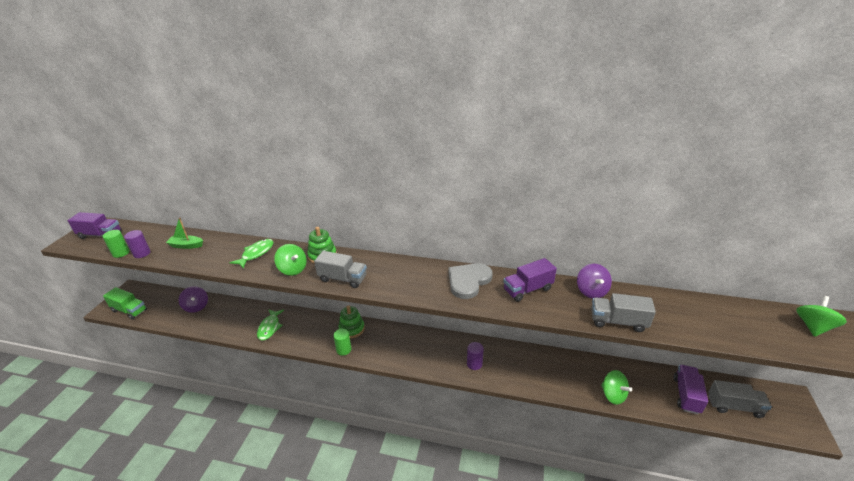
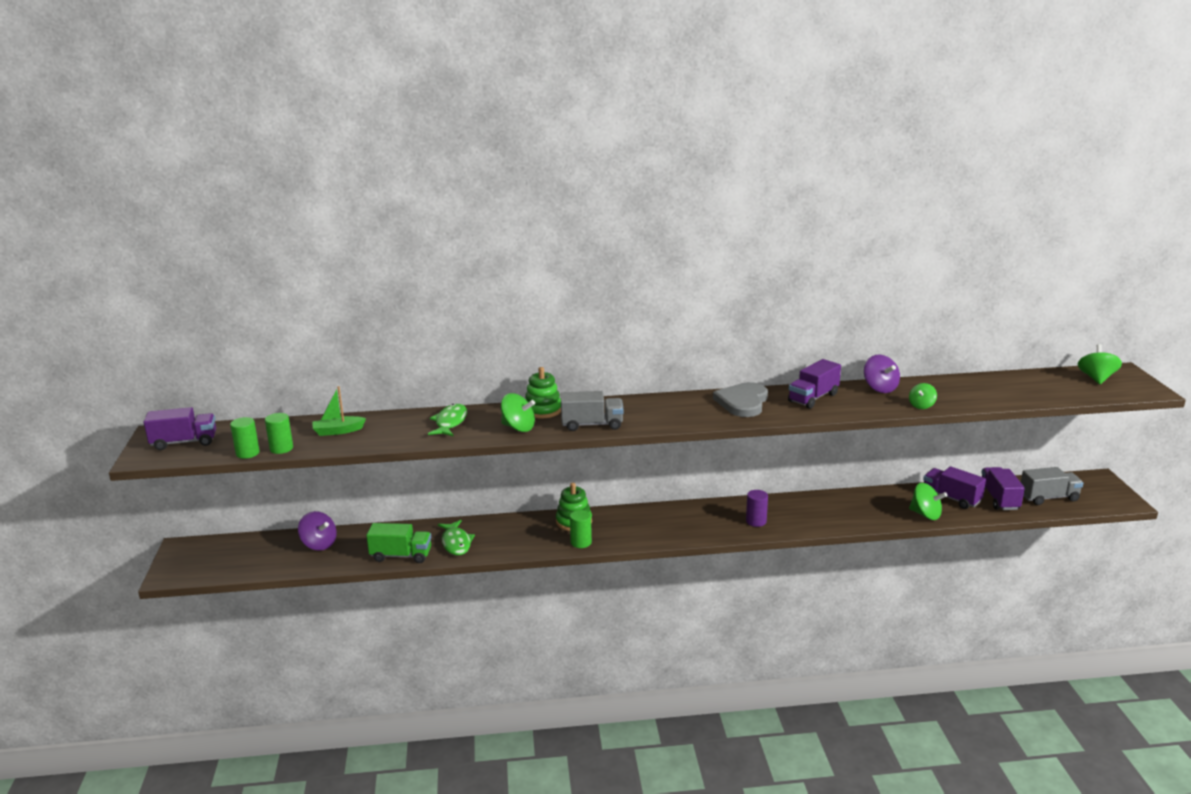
camera: 20 degrees left, 10 degrees down
green truck [103,287,147,320] -> green truck moved to [366,523,431,563]
purple cylinder [124,230,151,258] -> green cylinder [265,413,293,454]
grey truck [591,293,656,332] -> green spinning top [909,383,937,409]
none -> purple truck [923,466,986,509]

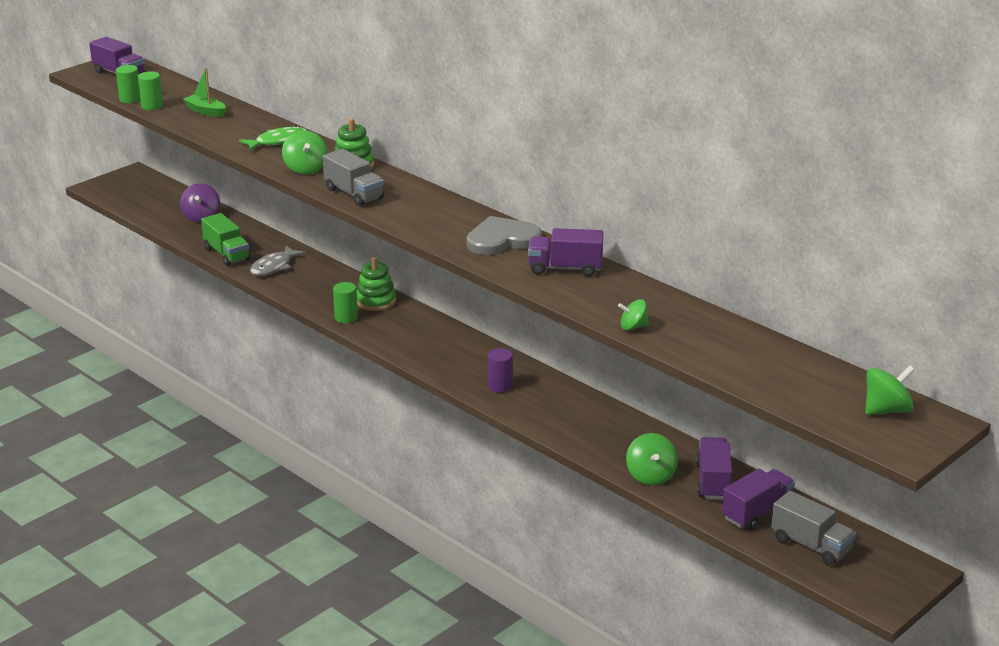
camera: 50 degrees right, 5 degrees up
green fish [438,520,475,555] -> grey fish [250,245,306,276]
purple spinning top [864,354,900,393] -> none

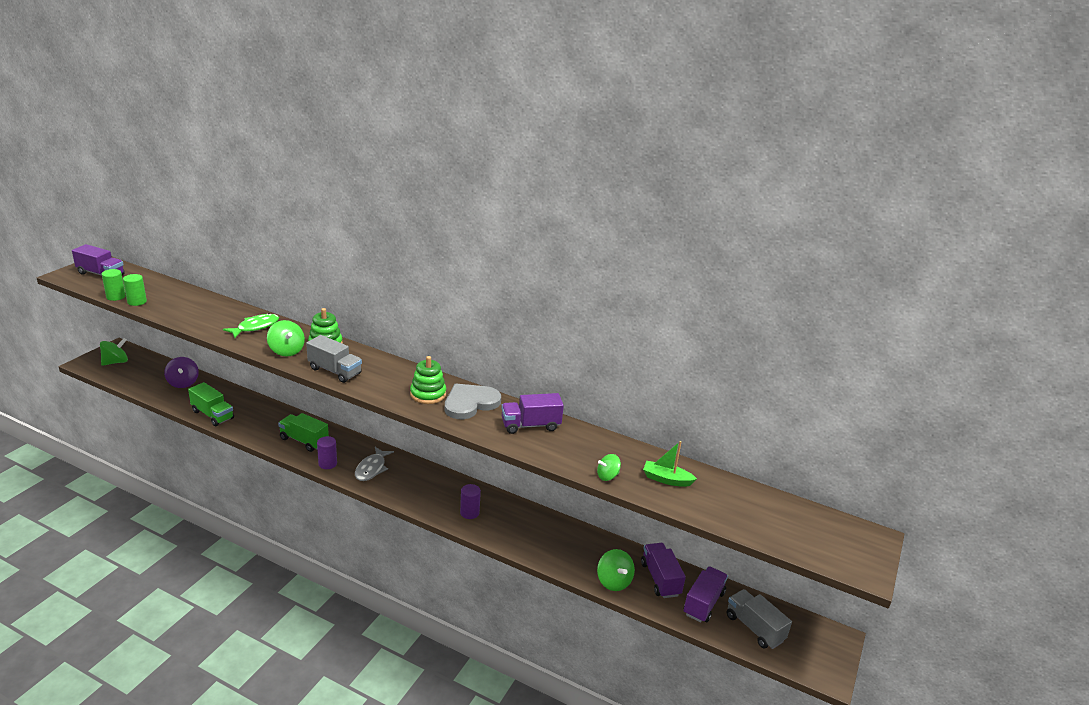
camera: 20 degrees left, 0 degrees up
green boat [183,67,226,117] -> green boat moved to [643,441,697,487]
grey fish [250,245,306,276] -> grey fish moved to [355,447,394,481]
green cylinder [333,282,358,323] -> purple cylinder [317,436,337,469]
green stacking toy [357,257,396,311] -> green stacking toy moved to [410,356,446,404]
grey truck [771,491,856,566] -> grey truck turned 150 degrees counterclockwise [727,589,792,649]
green spinning top [865,365,915,415] -> green spinning top moved to [100,338,128,366]
none -> green truck [278,413,329,452]

